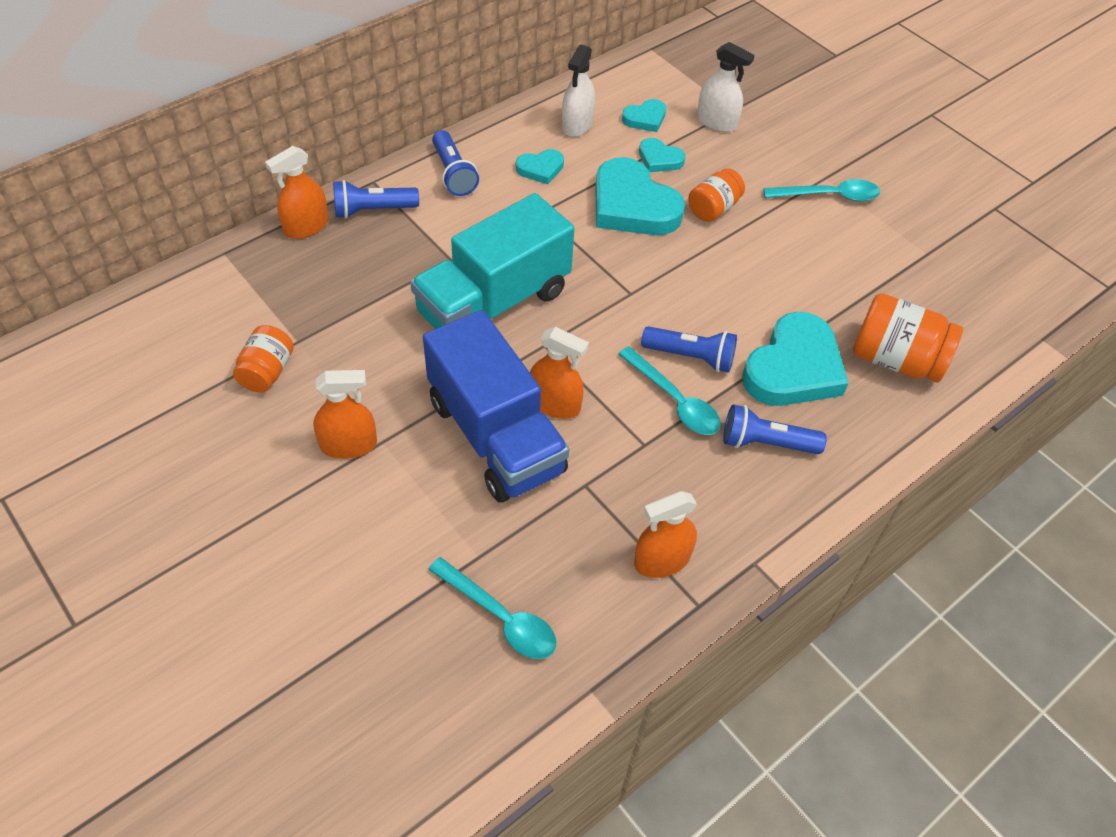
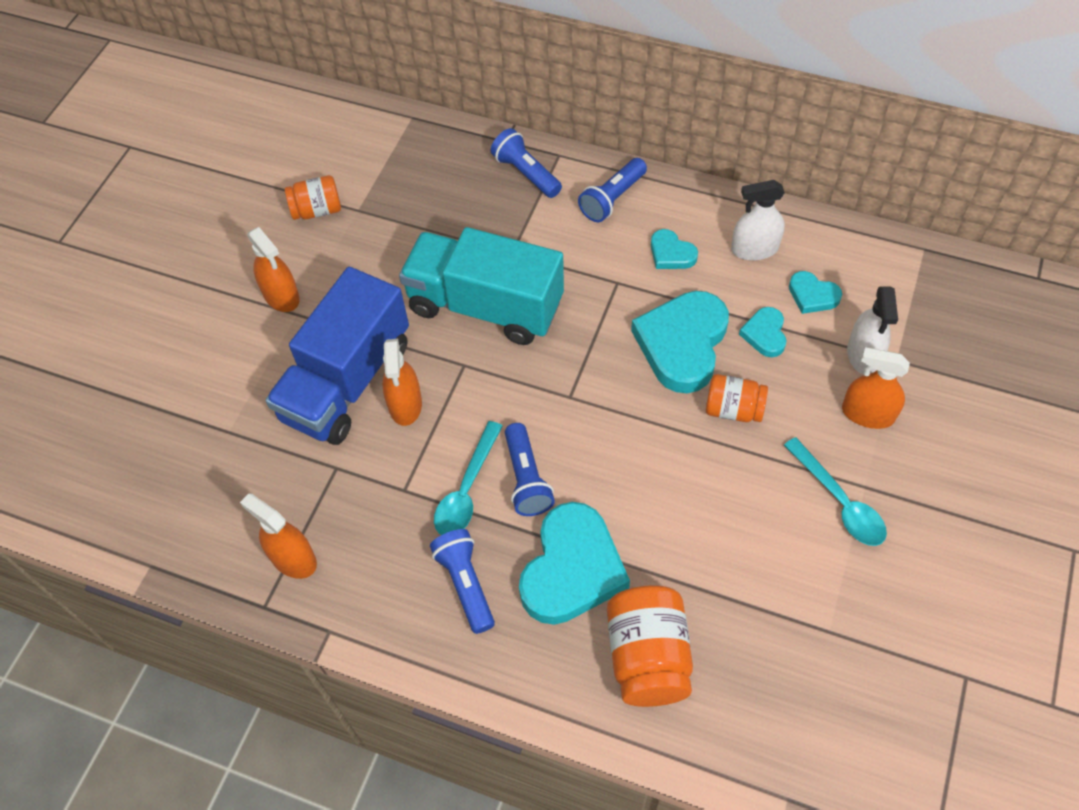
camera: 65 degrees right, 5 degrees up
orange spray bottle [265,146,329,239] -> orange spray bottle moved to [842,347,910,429]
turquoise spoon [428,557,556,659] -> none
turquoise heart [742,312,849,406] -> turquoise heart turned 75 degrees counterclockwise [519,502,630,625]

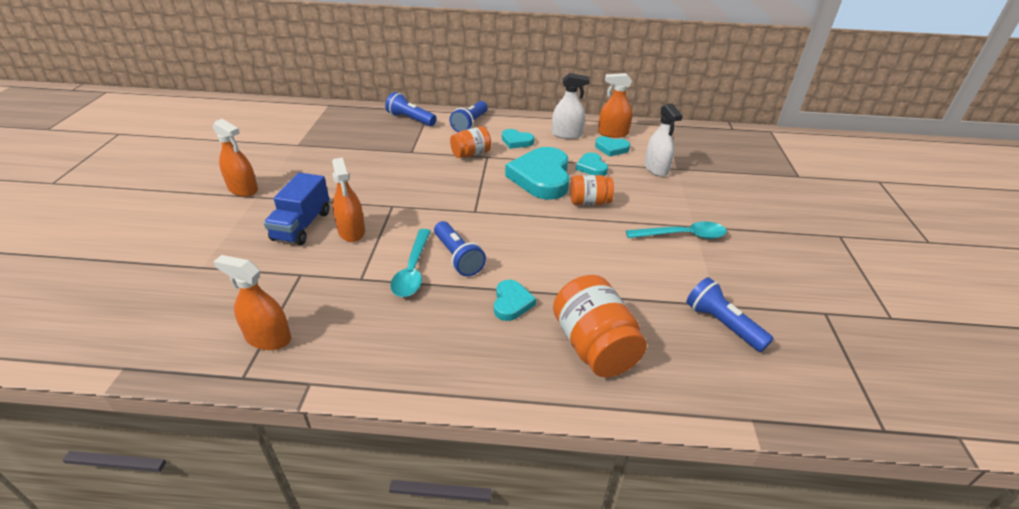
camera: 20 degrees left, 20 degrees down
blue truck [265,267,409,445] -> blue truck [264,172,330,245], size x0.60
orange jar [285,175,341,220] -> orange jar moved to [450,126,491,158]
turquoise truck [399,227,564,345] -> none
blue flashlight [430,529,495,634] -> blue flashlight moved to [686,277,774,352]
turquoise heart [519,502,630,625] -> turquoise heart [494,280,536,321], size x0.49
white spray bottle [731,180,785,261] -> white spray bottle turned 150 degrees counterclockwise [552,73,590,139]
turquoise spoon [784,437,887,546] -> turquoise spoon turned 45 degrees counterclockwise [626,221,727,239]
orange spray bottle [842,347,910,429] -> orange spray bottle moved to [598,73,632,138]

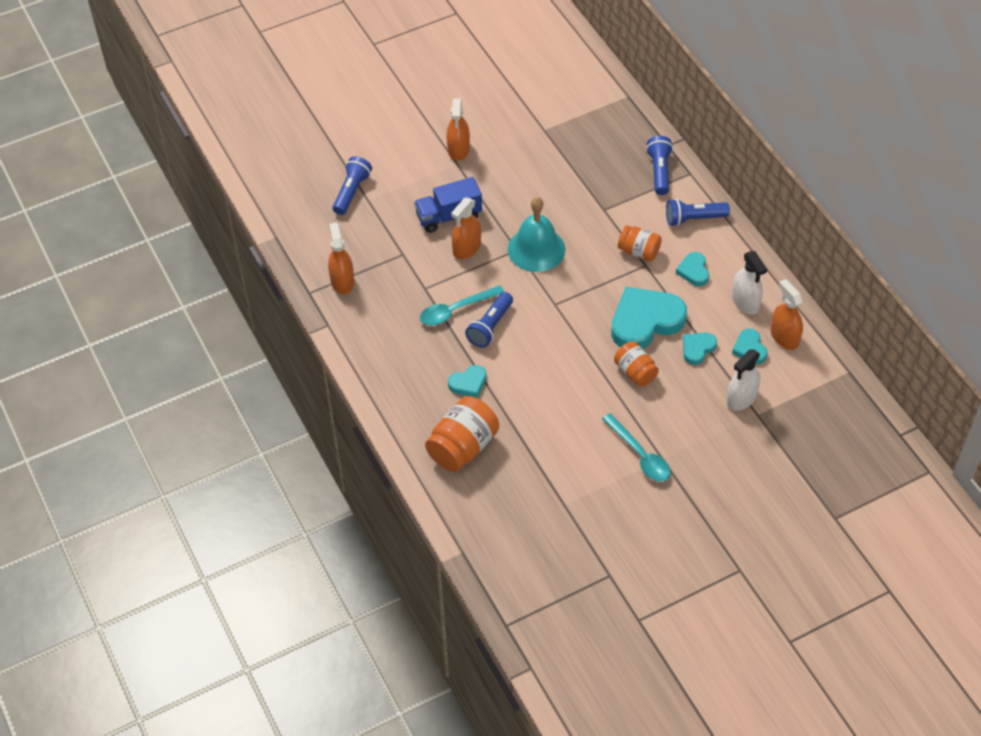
camera: 60 degrees right, 15 degrees up
blue flashlight [686,277,774,352] -> blue flashlight moved to [333,156,372,215]
none -> turquoise bell [508,197,566,272]

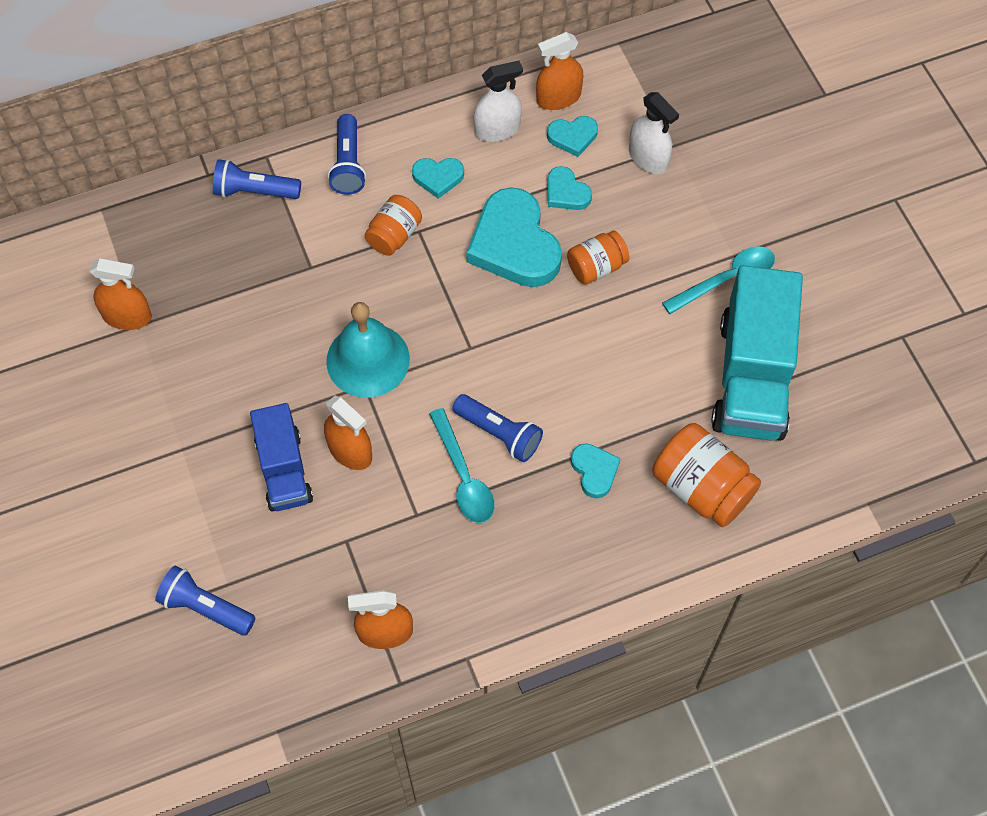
camera: 85 degrees left, 10 degrees up
orange spray bottle [447,98,470,161] -> orange spray bottle moved to [90,258,152,330]
none -> turquoise truck [711,265,803,441]

